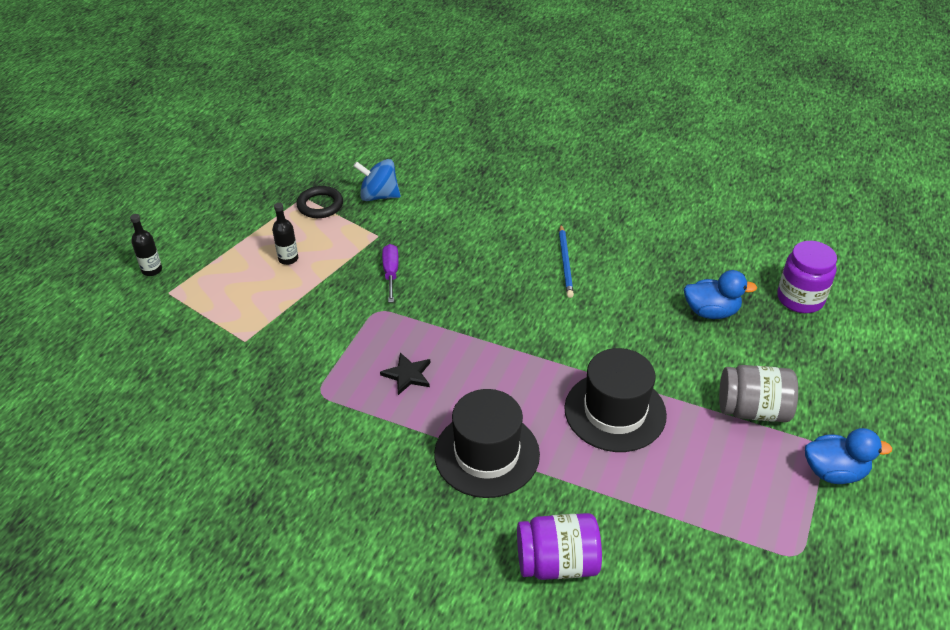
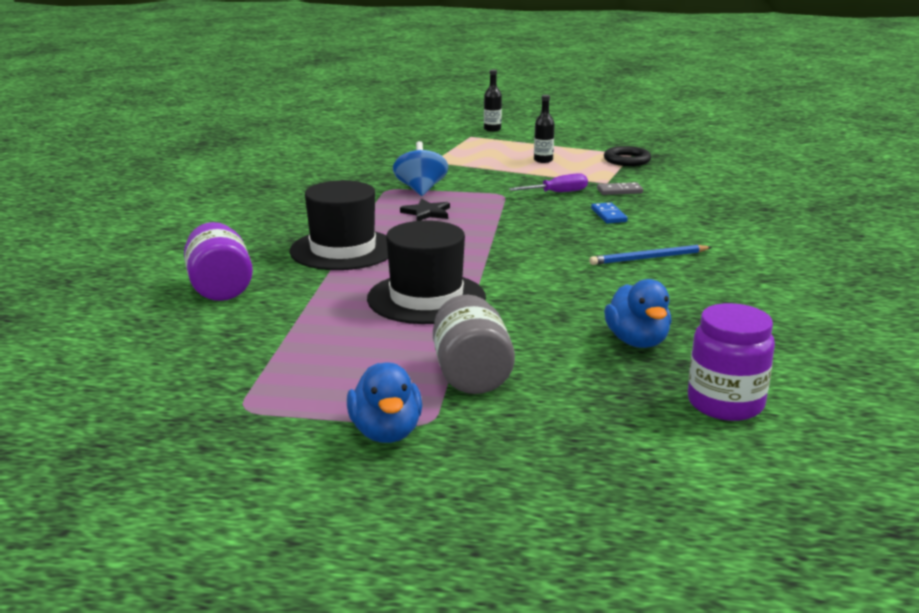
camera: 75 degrees right, 20 degrees down
blue spinning top [354,159,401,201] -> blue spinning top moved to [393,141,448,196]
none -> blue domino [591,202,628,223]
none -> grey domino [597,182,643,195]

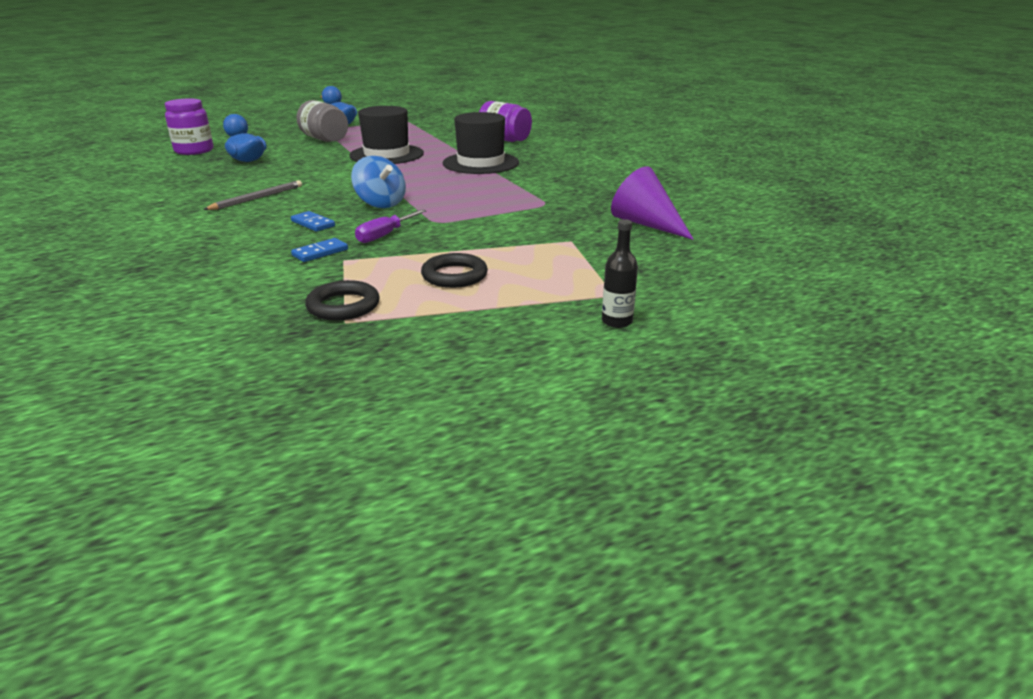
camera: 145 degrees right, 5 degrees up
blue spinning top [393,141,448,196] -> blue spinning top moved to [351,156,406,208]
black star [400,199,450,221] -> none
black bottle [534,95,555,163] -> black ring [421,253,488,288]
blue pencil [589,245,712,265] -> grey pencil [203,180,302,210]
grey domino [597,182,643,195] -> blue domino [291,238,348,262]
none -> purple cone [611,166,694,240]

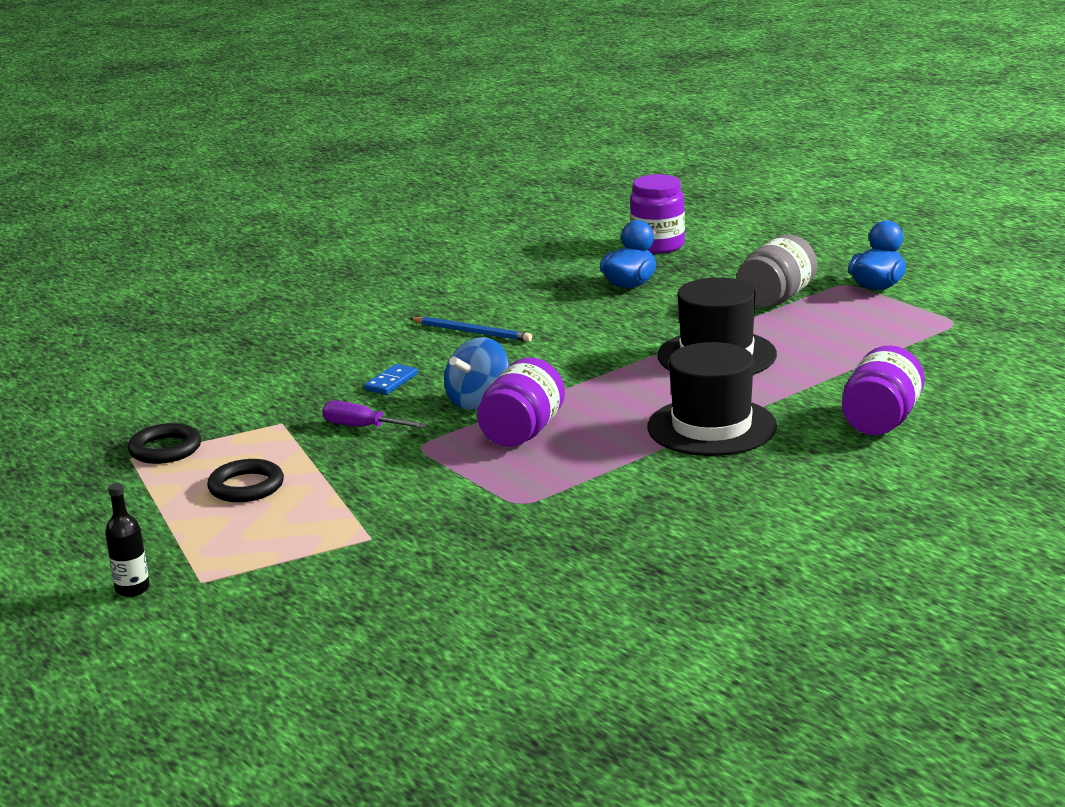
camera: 80 degrees right, 5 degrees down
grey pencil [203,180,302,210] -> blue pencil [409,316,532,342]
blue domino [291,238,348,262] -> none
purple cone [611,166,694,240] -> none
none -> purple jar [477,357,565,447]

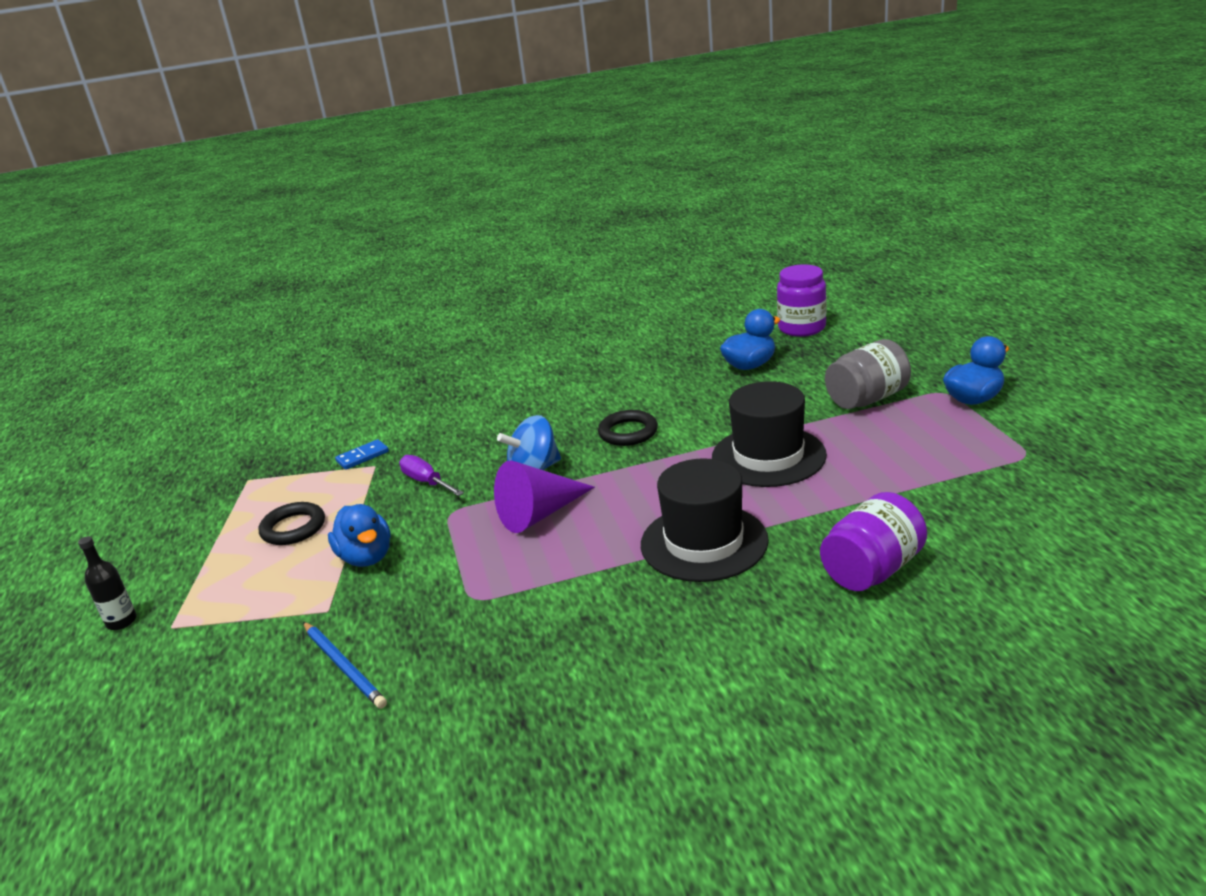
camera: 25 degrees right, 5 degrees up
black ring [128,423,201,464] -> black ring moved to [598,410,658,446]
blue domino [364,364,418,395] -> blue domino moved to [335,439,389,470]
blue pencil [409,316,532,342] -> blue pencil moved to [303,622,387,709]
purple jar [477,357,565,447] -> purple cone [494,460,595,533]
none -> blue duck [328,504,391,567]

